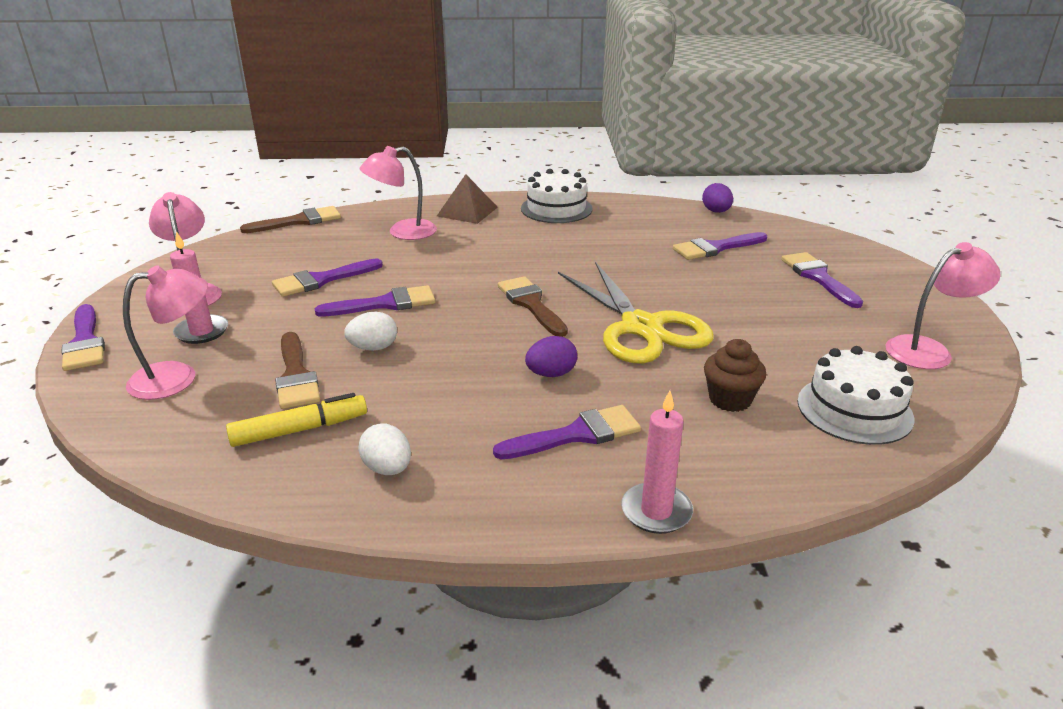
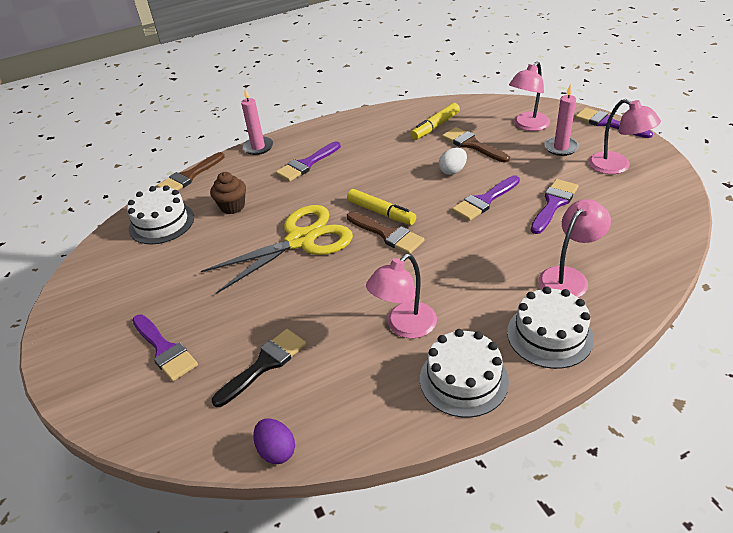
camera: 160 degrees right, 10 degrees up
brown brush [240,206,341,233] -> brown brush moved to [157,152,225,190]
white egg [358,423,411,475] -> none
brown pyramid [437,174,498,224] -> white cake [507,287,594,369]
purple egg [525,336,577,377] -> none
yellow scissors [558,262,714,363] -> yellow scissors turned 105 degrees clockwise [201,205,353,294]
purple brush [673,232,767,260] -> black brush [212,329,306,407]
pink lamp [885,242,1000,369] -> pink lamp moved to [366,254,437,338]
none -> yellow marker [347,189,416,225]

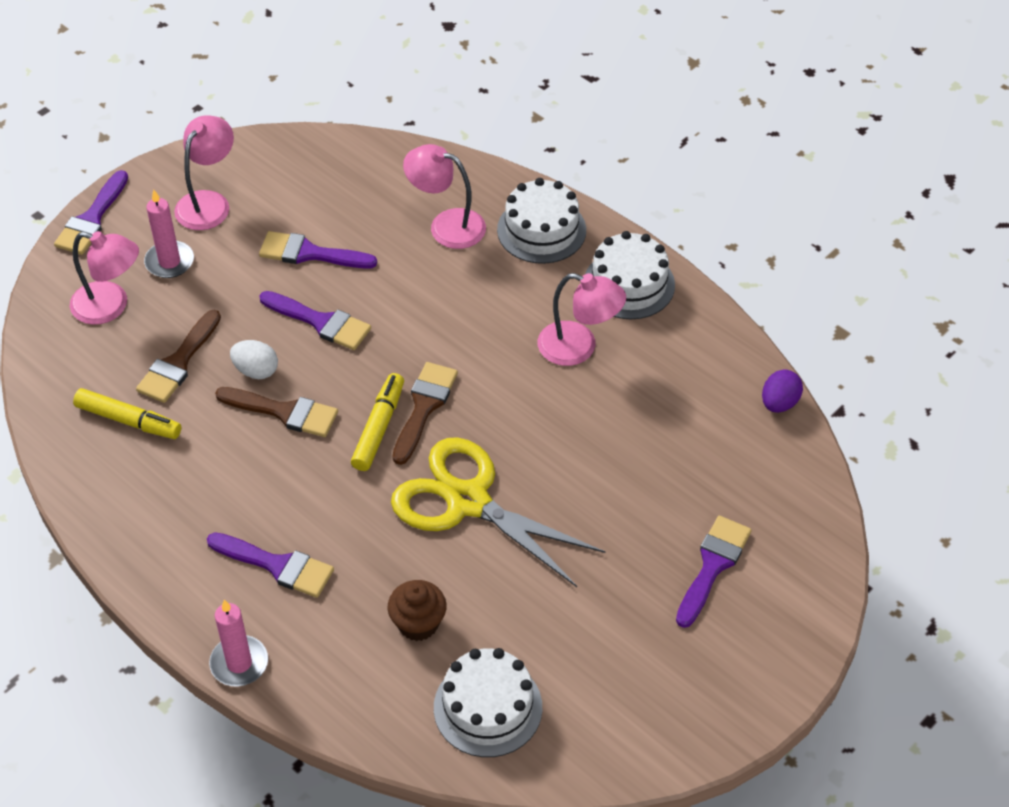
camera: 115 degrees left, 10 degrees up
brown brush [157,152,225,190] -> brown brush moved to [215,387,338,437]
black brush [212,329,306,407] -> none

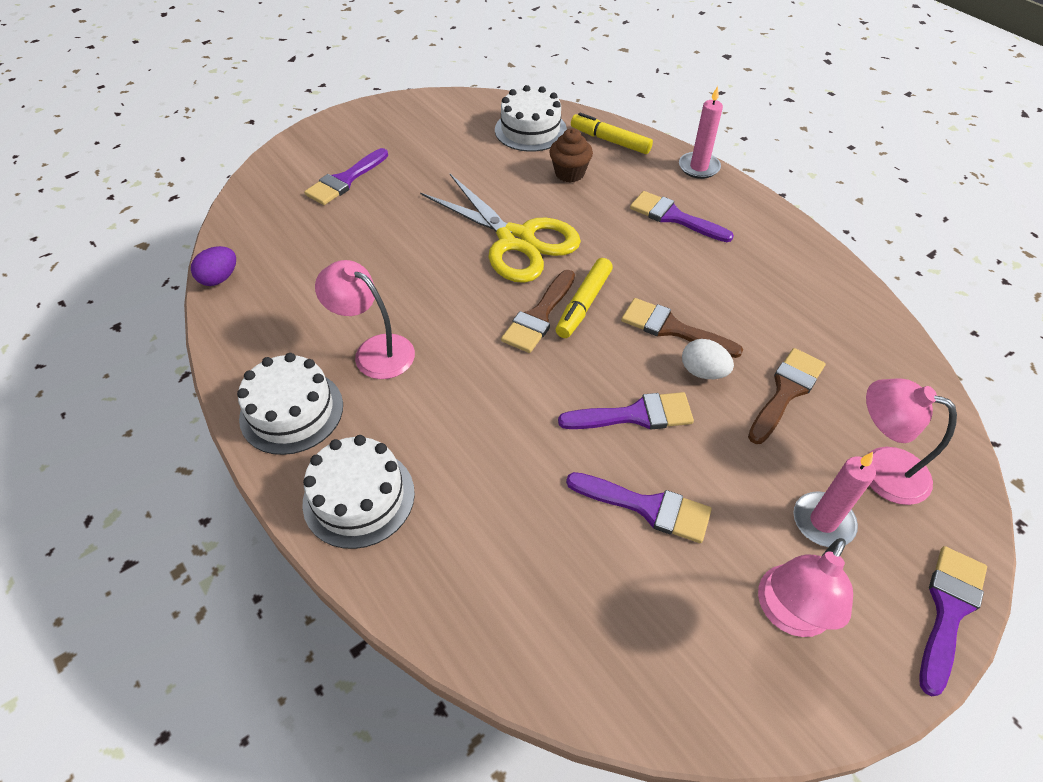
camera: 170 degrees left, 0 degrees up
yellow marker [73,388,181,439] -> yellow marker moved to [571,113,653,154]
purple brush [259,291,371,350] -> purple brush turned 135 degrees clockwise [558,392,694,430]
pink lamp [403,144,486,249] -> none

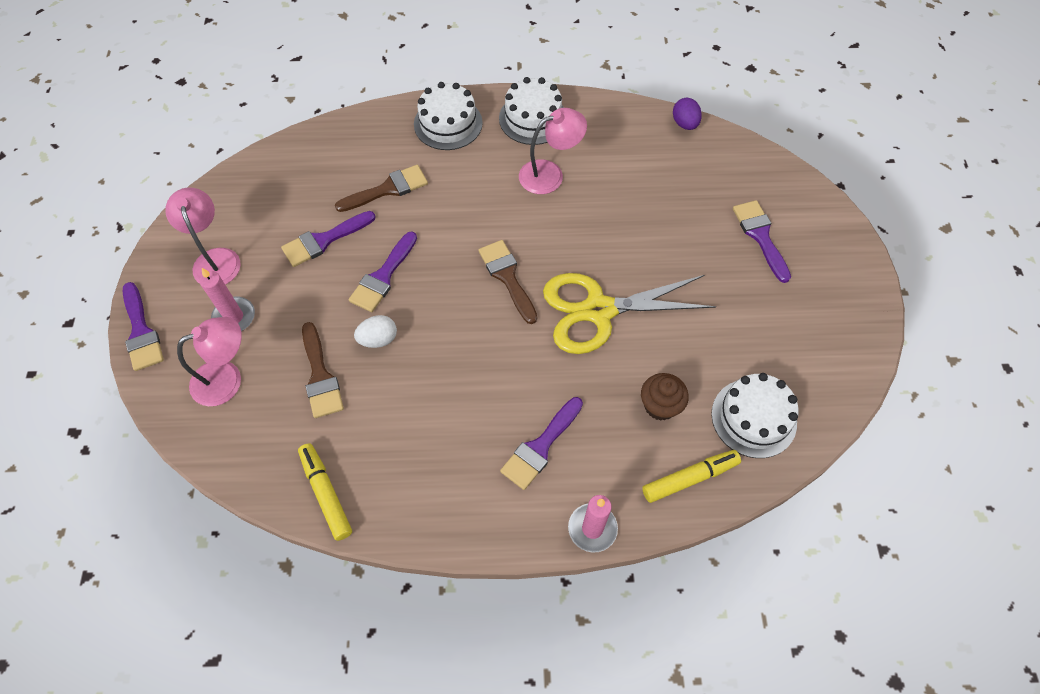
camera: 125 degrees right, 10 degrees up
yellow marker [556,258,613,338] -> yellow marker moved to [298,443,352,541]
brown brush [621,298,743,358] -> brown brush moved to [335,165,428,212]
purple brush [630,191,734,242] -> purple brush turned 150 degrees clockwise [500,397,583,490]

